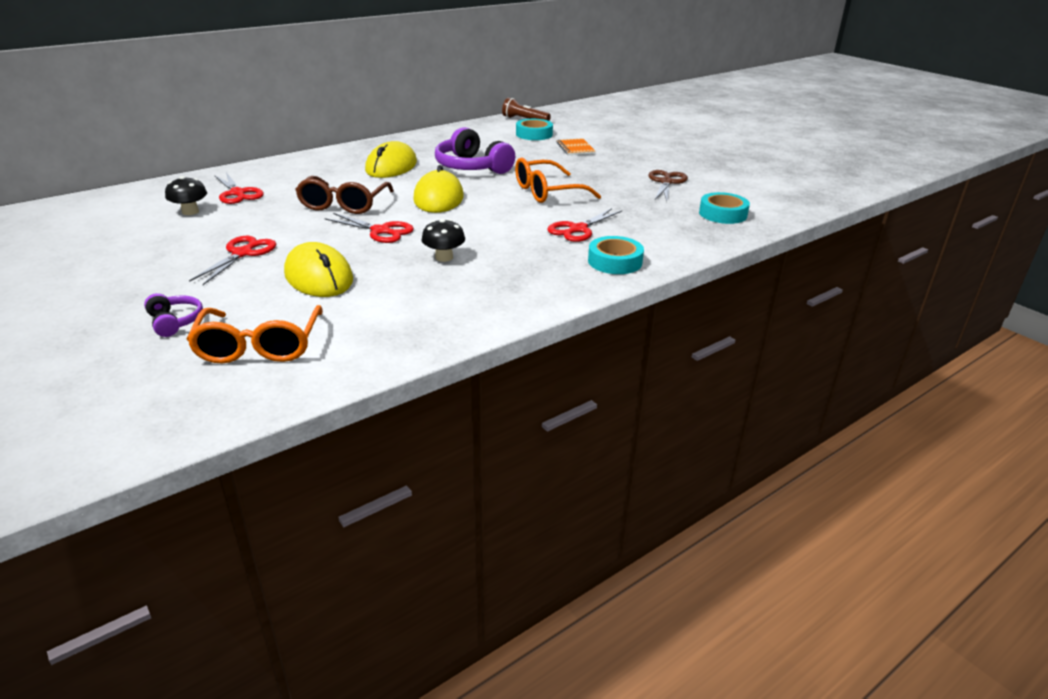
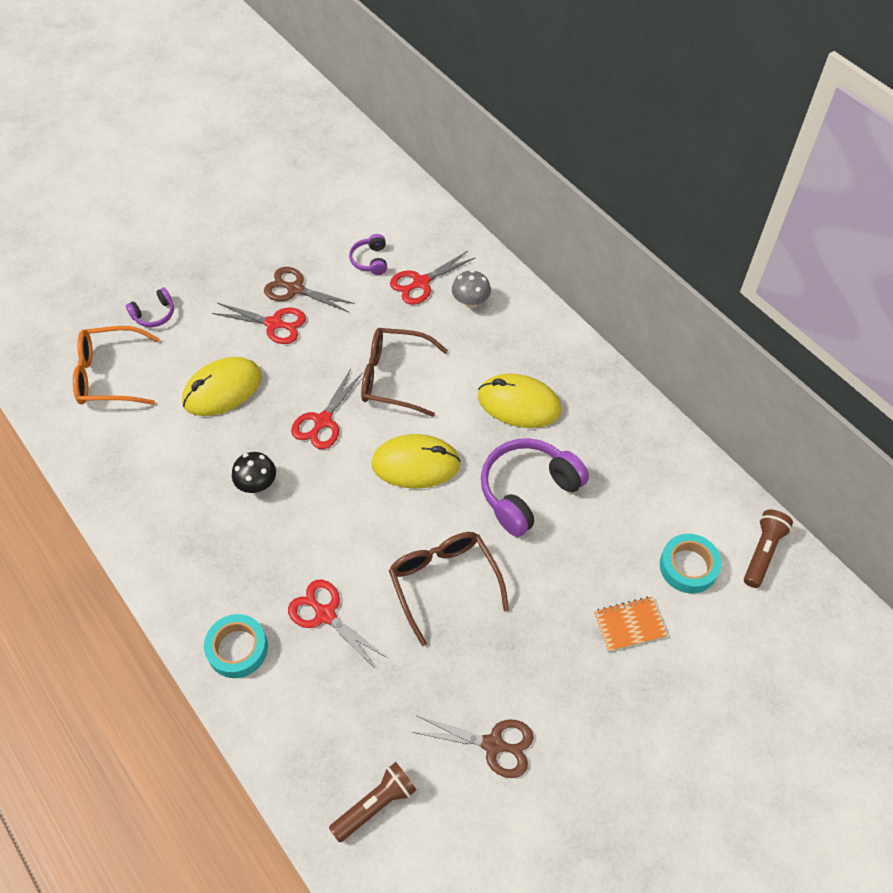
camera: 90 degrees right, 25 degrees up
black mushroom [165,176,207,215] -> purple headphones [349,234,387,275]
orange glasses [515,157,601,203] -> brown glasses [389,532,509,646]
turquoise tape [699,192,750,224] -> brown flashlight [329,762,417,842]
none -> brown scissors [264,267,355,312]
none -> grey mushroom [452,270,491,308]

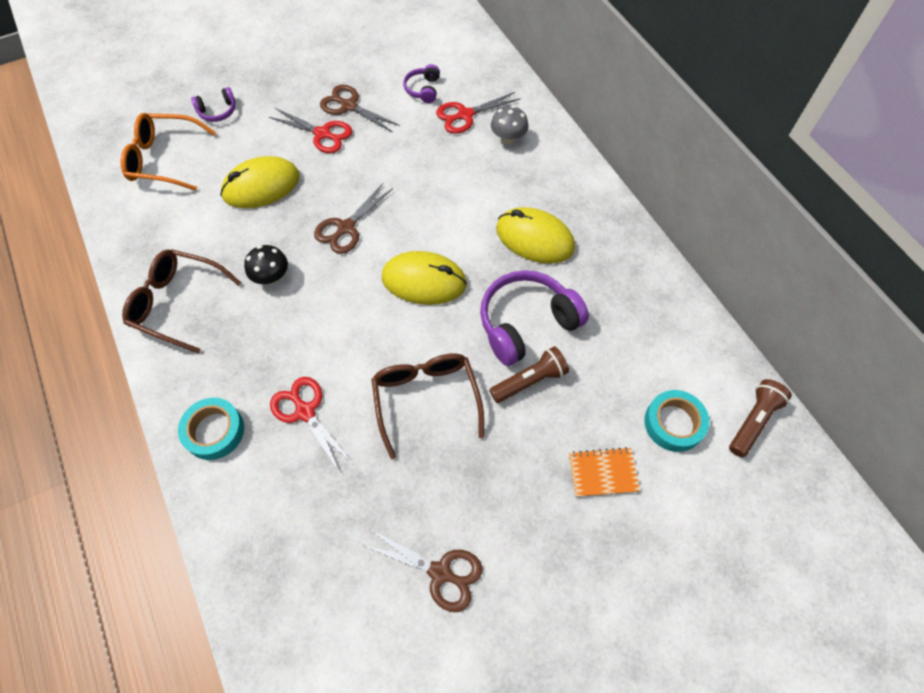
camera: 10 degrees right, 5 degrees up
red scissors [291,369,363,449] -> brown scissors [314,183,393,254]
brown flashlight [329,762,417,842] -> brown flashlight moved to [489,346,569,403]
brown glasses [361,328,448,417] -> brown glasses moved to [122,249,241,354]

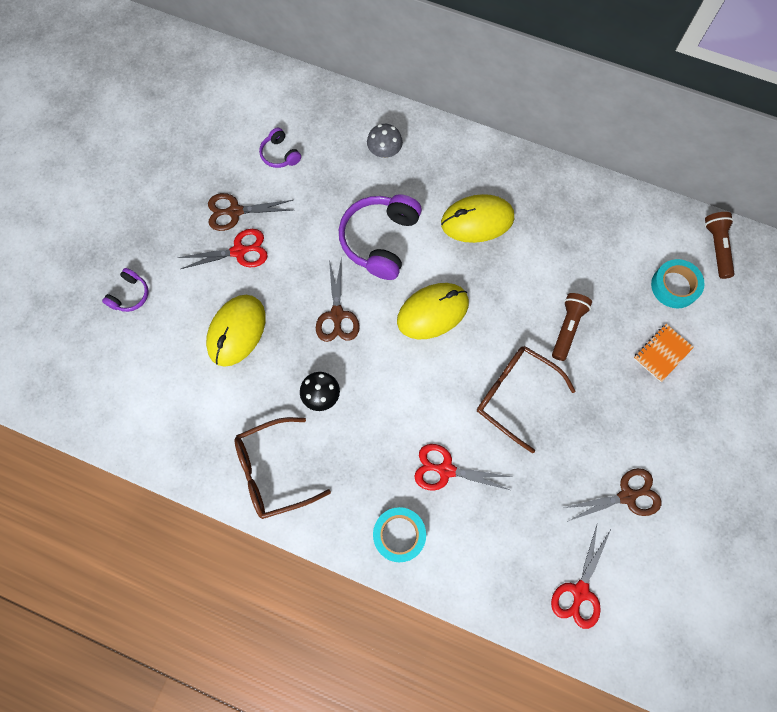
camera: 40 degrees left, 10 degrees up
orange glasses [121,113,216,191] -> none
red scissors [436,92,521,134] -> red scissors moved to [551,525,611,629]
purple headphones [480,270,589,366] -> purple headphones moved to [339,194,422,280]

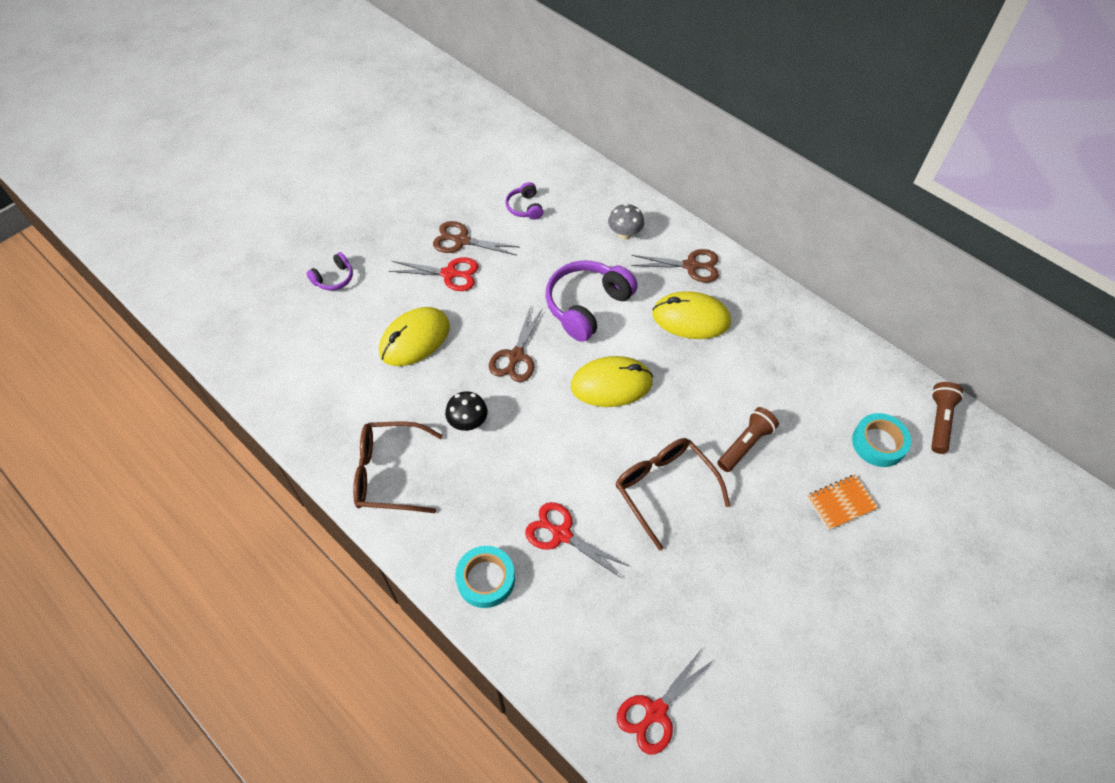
camera: 20 degrees right, 15 degrees down
brown scissors [564,468,661,522] -> brown scissors moved to [631,249,719,282]

